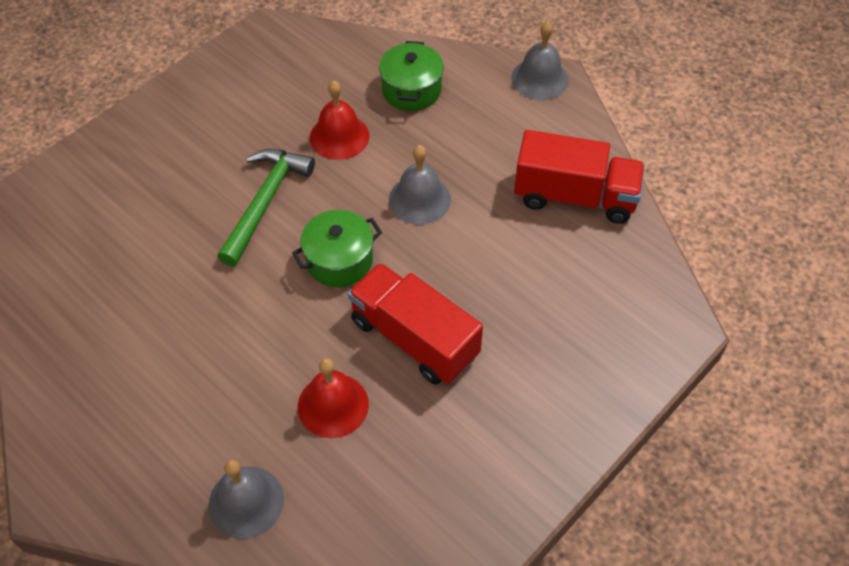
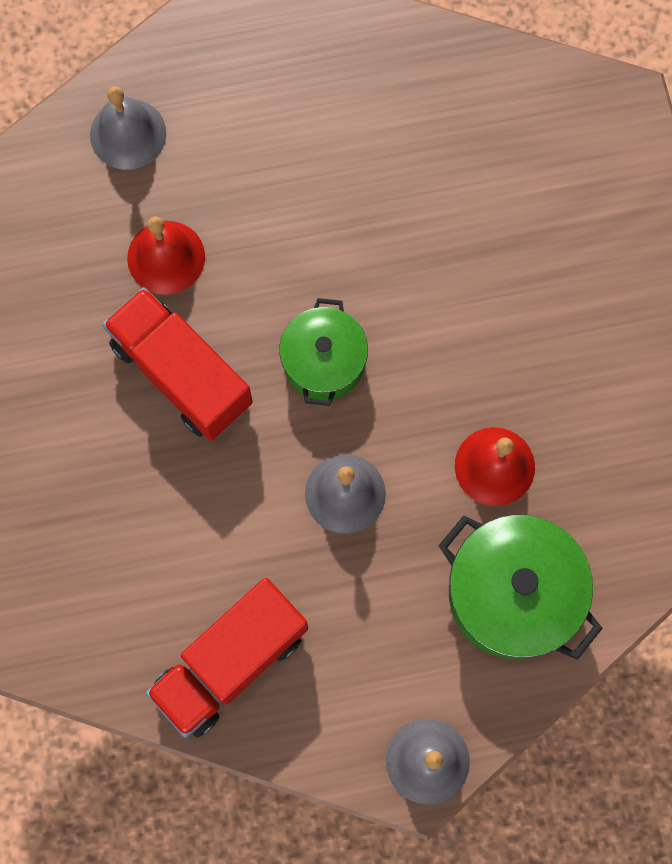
camera: 125 degrees right, 20 degrees up
green hammer [217,149,315,266] -> none
red truck [348,263,483,385] -> red truck turned 120 degrees counterclockwise [103,287,253,441]
green pot [379,41,444,111] -> green pot [439,515,603,660], size x1.53

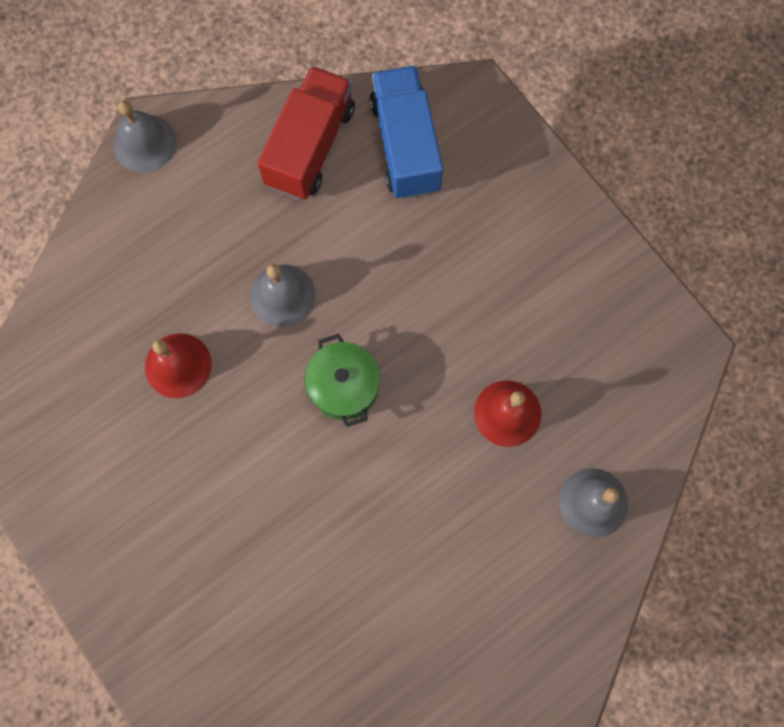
camera: 155 degrees right, 0 degrees up
red truck [103,287,253,441] -> none
green pot [439,515,603,660] -> none
none -> blue truck [369,66,443,199]

